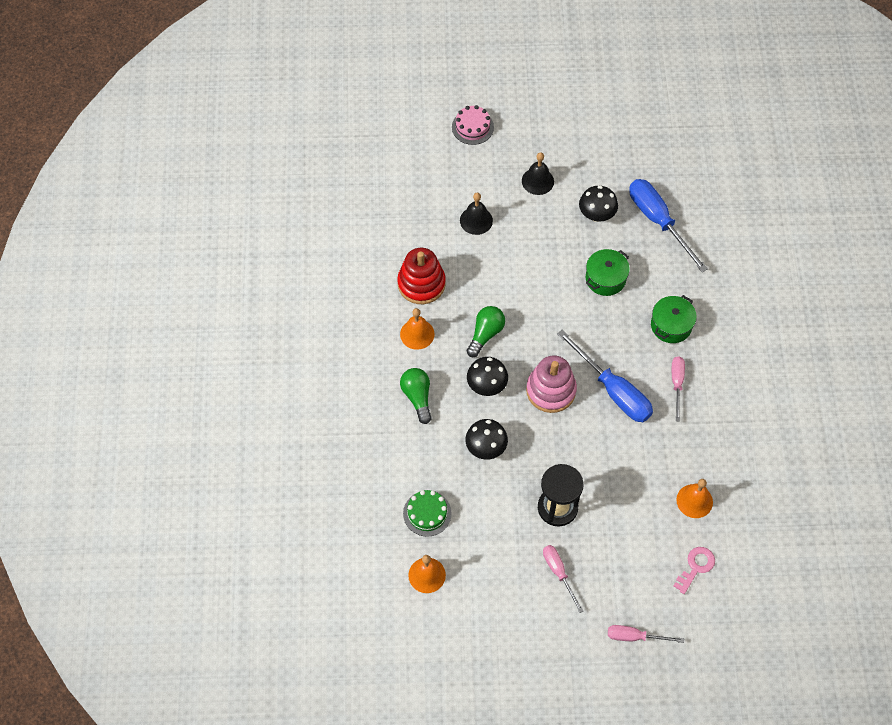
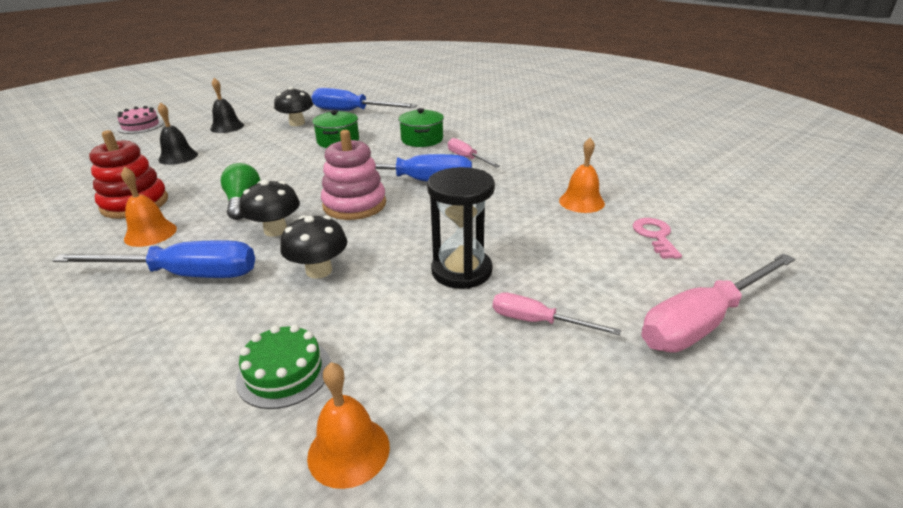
camera: 40 degrees left, 30 degrees down
green light bulb [400,368,432,424] -> blue screwdriver [52,240,255,278]
pink screwdriver [608,625,684,643] -> pink screwdriver [641,253,795,352], size x1.81

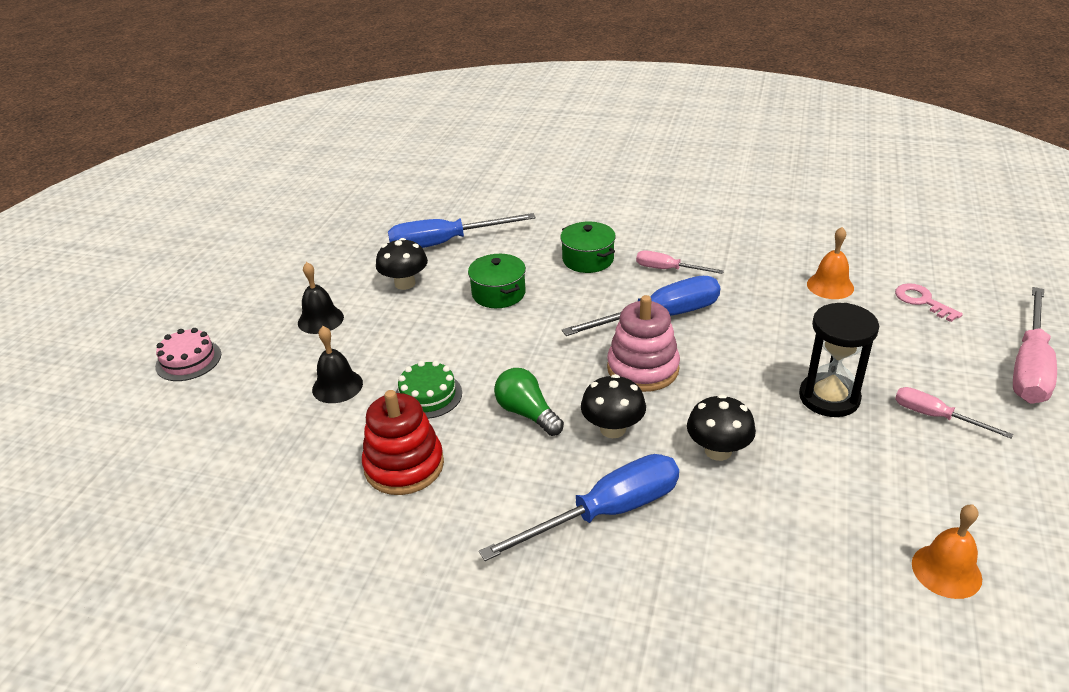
camera: 30 degrees left, 5 degrees up
orange bell [121,167,177,247] -> none
green cake [236,324,331,409] -> green cake moved to [396,360,462,419]
pink screwdriver [493,292,621,335] -> pink screwdriver turned 45 degrees clockwise [895,387,1013,438]

